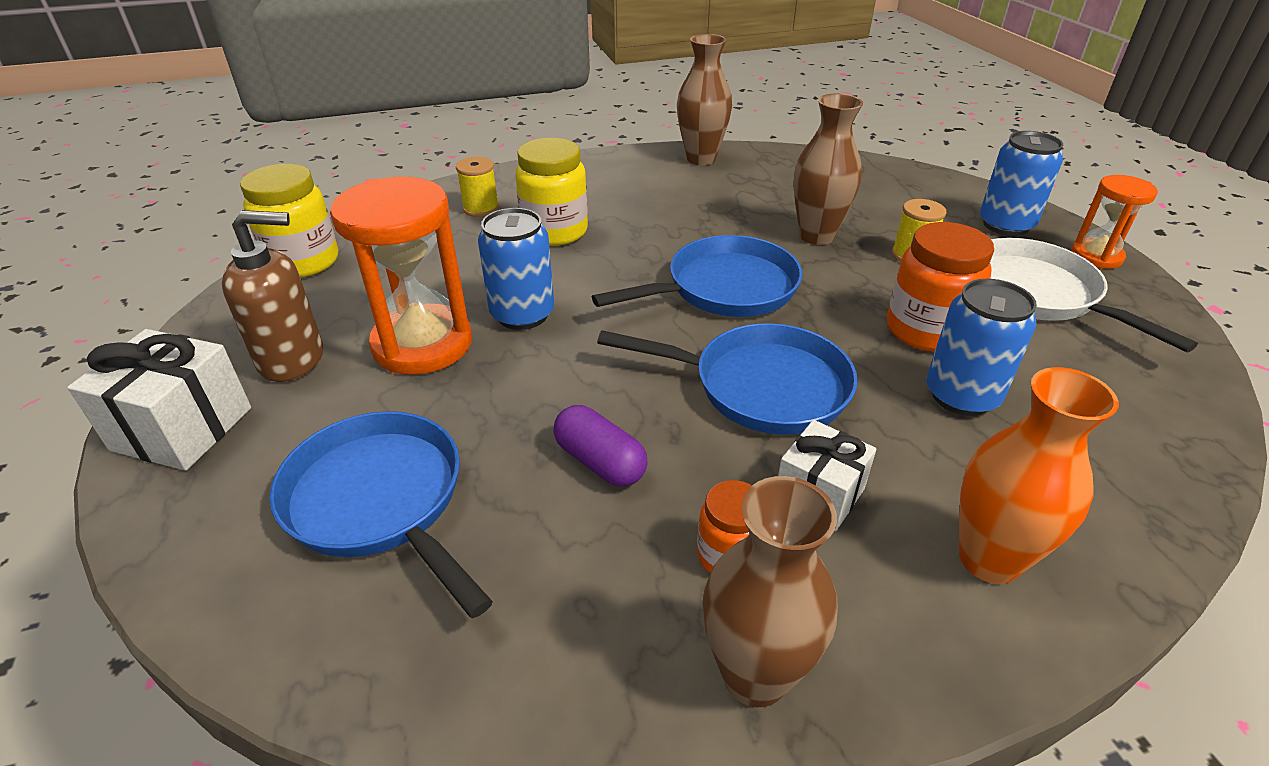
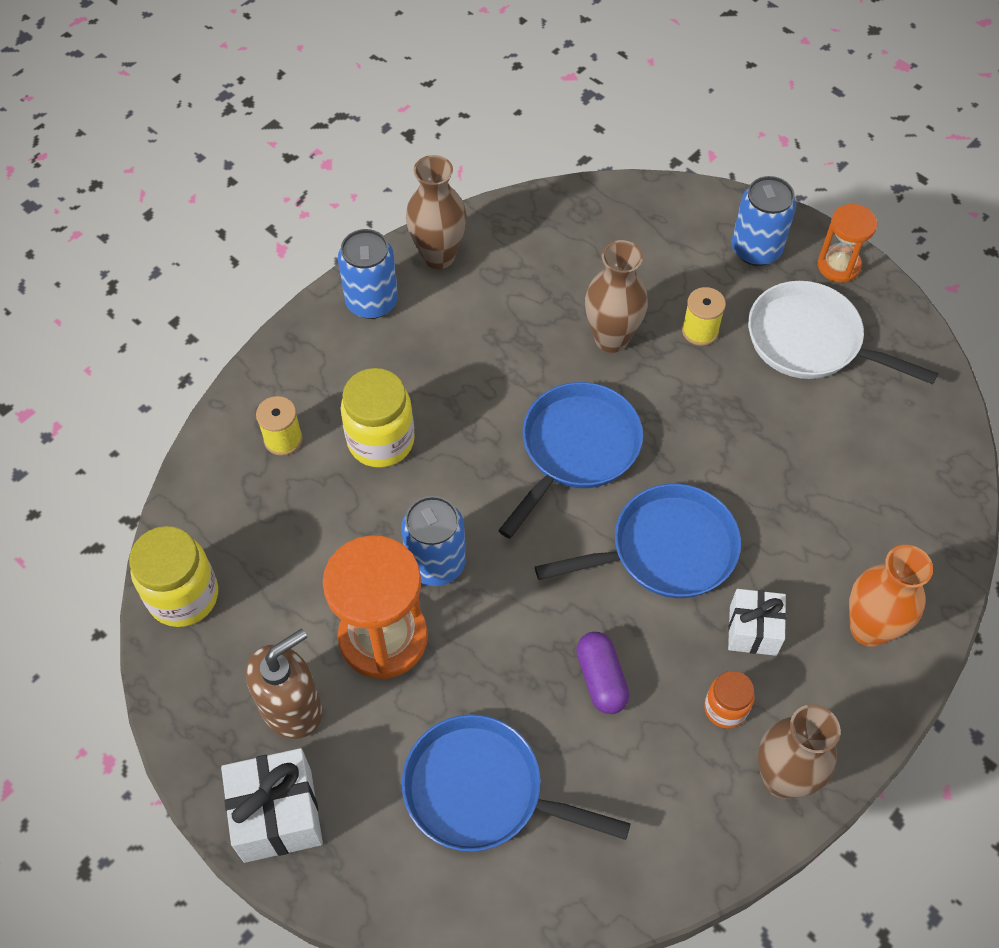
camera: 30 degrees left, 20 degrees up
purple capsule [554,405,647,487] -> purple capsule turned 60 degrees clockwise [576,632,629,714]
orange jar [887,222,994,352] -> none
blue can [926,279,1037,416] -> blue can moved to [338,229,398,319]

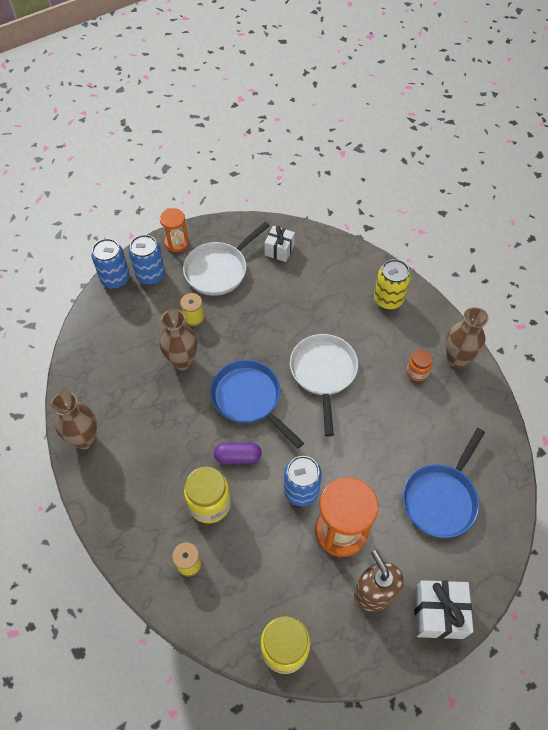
camera: 75 degrees left, 0 degrees up
blue can [338,229,398,319] -> blue can moved to [91,239,130,289]
blue pan [535,483,741,598] -> white pan [290,334,358,436]
purple capsule [576,632,629,714] -> purple capsule moved to [214,442,262,464]
white gift [728,589,786,656] -> white gift moved to [264,226,295,262]
orange vase [849,545,933,647] -> yellow can [374,259,411,310]

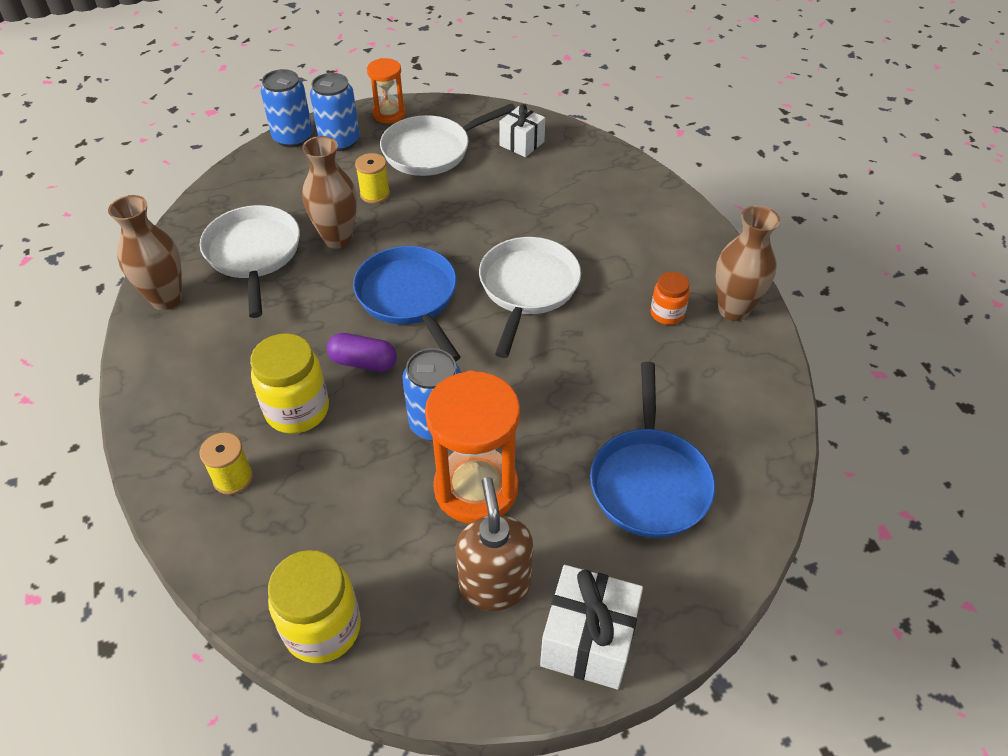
camera: 15 degrees right, 10 degrees down
yellow can [374,259,411,310] -> none
blue pan [403,428,485,538] -> blue pan turned 45 degrees counterclockwise [590,362,715,538]
none -> white pan [200,205,300,318]

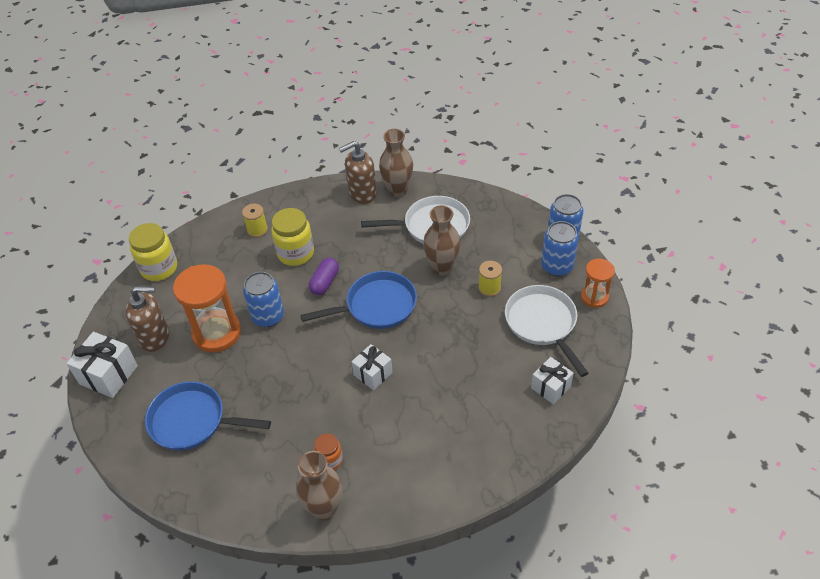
camera: 100 degrees right, 0 degrees up
white pan [479,237,581,358] -> white gift [352,344,393,390]
none -> brown soap dispenser [339,141,377,204]

